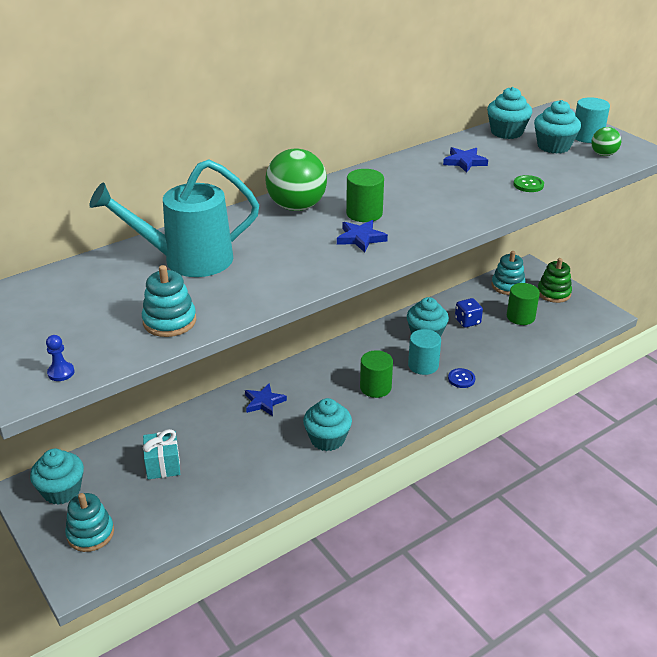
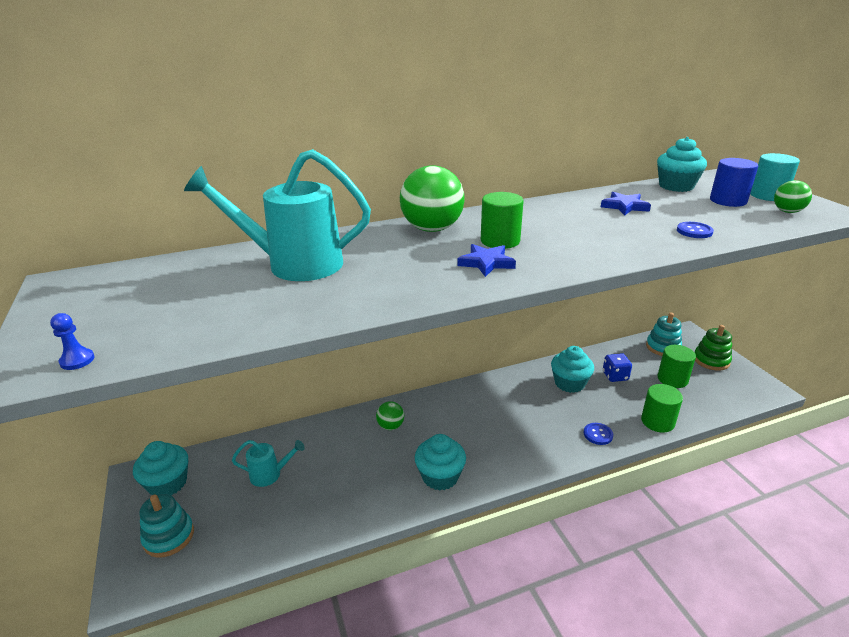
camera: 15 degrees right, 5 degrees down
turquoise stacking toy [142,265,196,337] -> none
turquoise gift [143,429,180,479] -> turquoise watering can [232,440,305,487]
blue star [245,383,287,416] -> green ball [376,401,404,430]
green cylinder [360,350,393,398] -> green cylinder moved to [641,384,683,433]
turquoise cylinder [408,329,441,375] -> none
green button [514,175,544,192] -> blue button [677,222,714,238]
turquoise cupcake [534,100,581,154] -> blue cylinder [710,158,758,207]

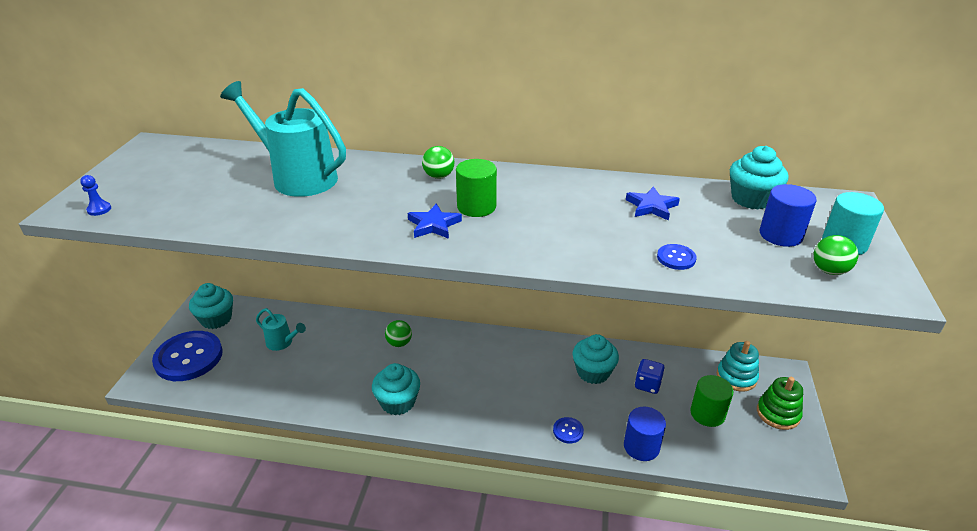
camera: 30 degrees right, 5 degrees up
turquoise stacking toy [140,494,194,558] -> blue button [152,331,223,381]
green ball [400,165,465,232] -> green ball [422,146,454,179], size x0.52
green cylinder [641,384,683,433] -> blue cylinder [624,407,666,461]

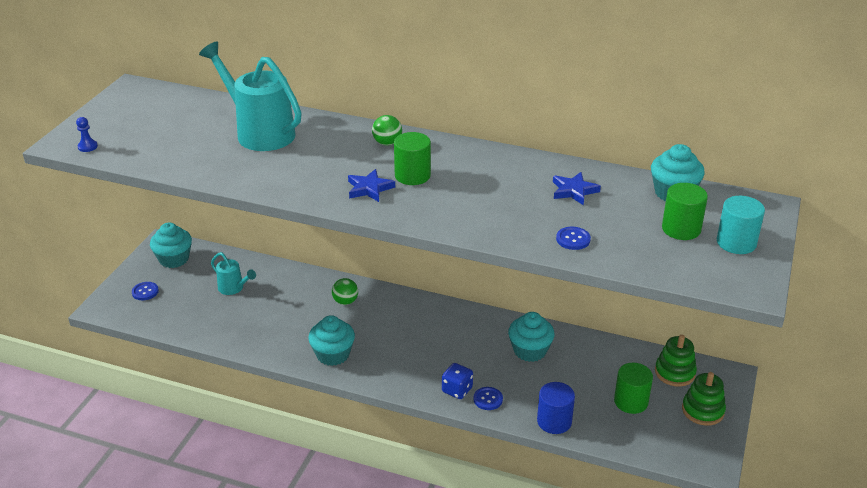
camera: 10 degrees right, 0 degrees up
blue button [152,331,223,381] -> blue button [132,282,159,300], size x0.42
blue dice [635,359,665,394] -> blue dice moved to [442,363,473,399]
turquoise stacking toy [717,341,759,392] -> green stacking toy [655,335,697,387]
blue cylinder [759,184,817,247] -> green cylinder [662,183,708,240]
green ball [814,235,858,275] -> none

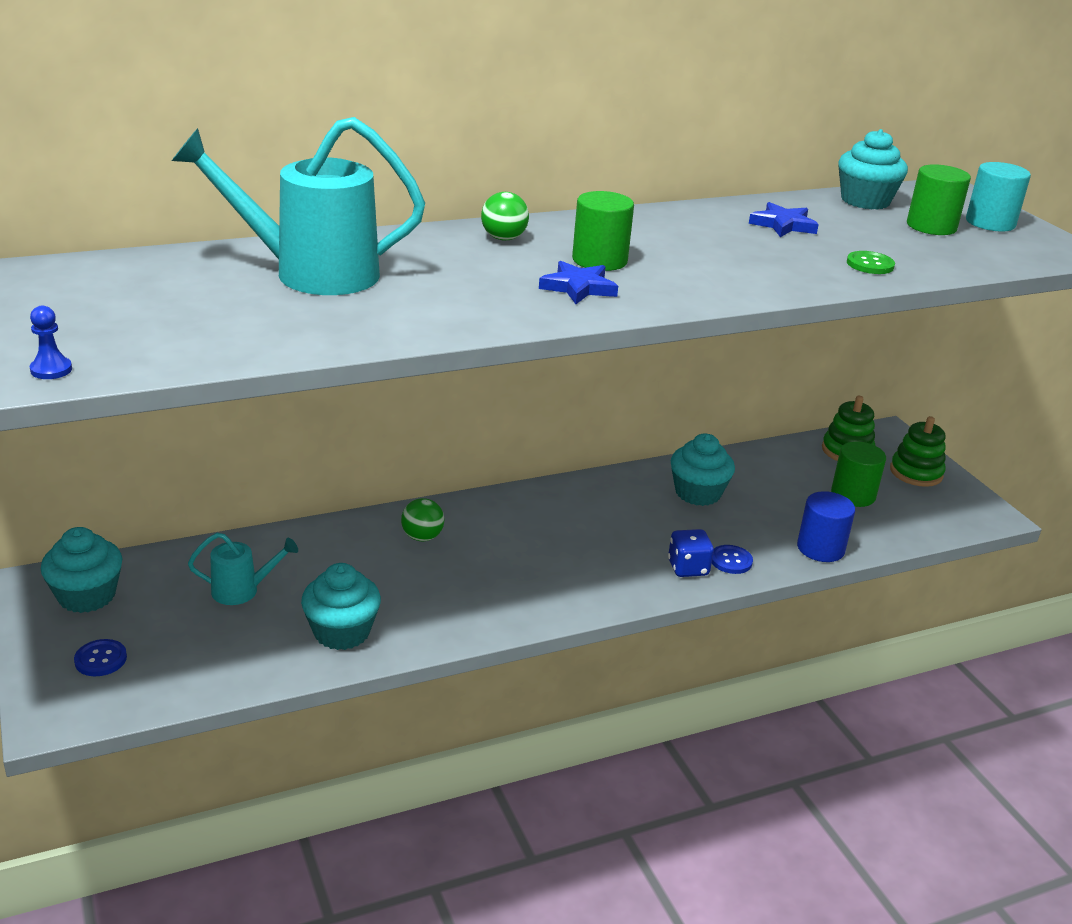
camera: 45 degrees left, 5 degrees down
turquoise cupcake [308,315,355,366] -> turquoise cupcake moved to [301,563,381,650]
blue button [556,227,591,250] -> green button [847,251,895,274]

